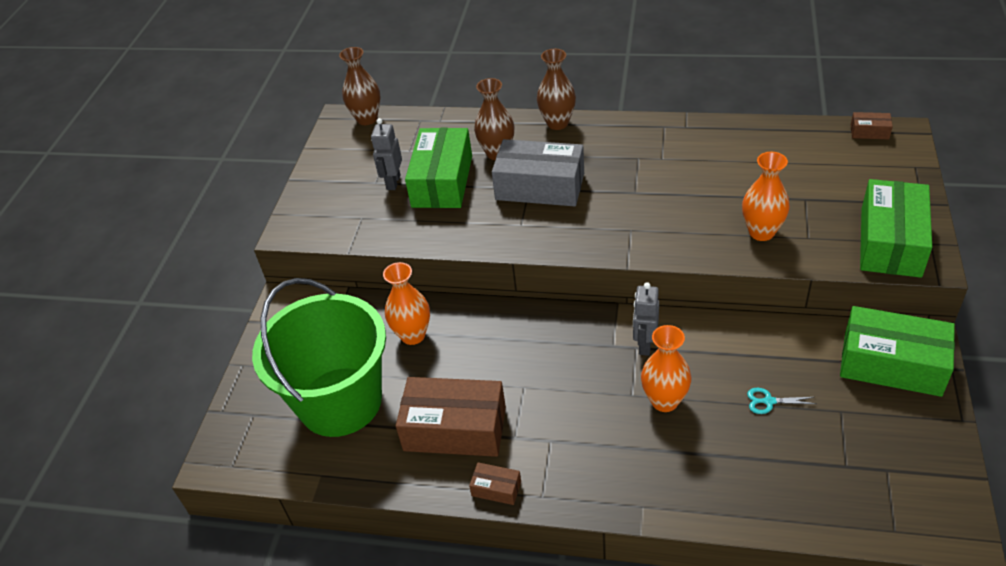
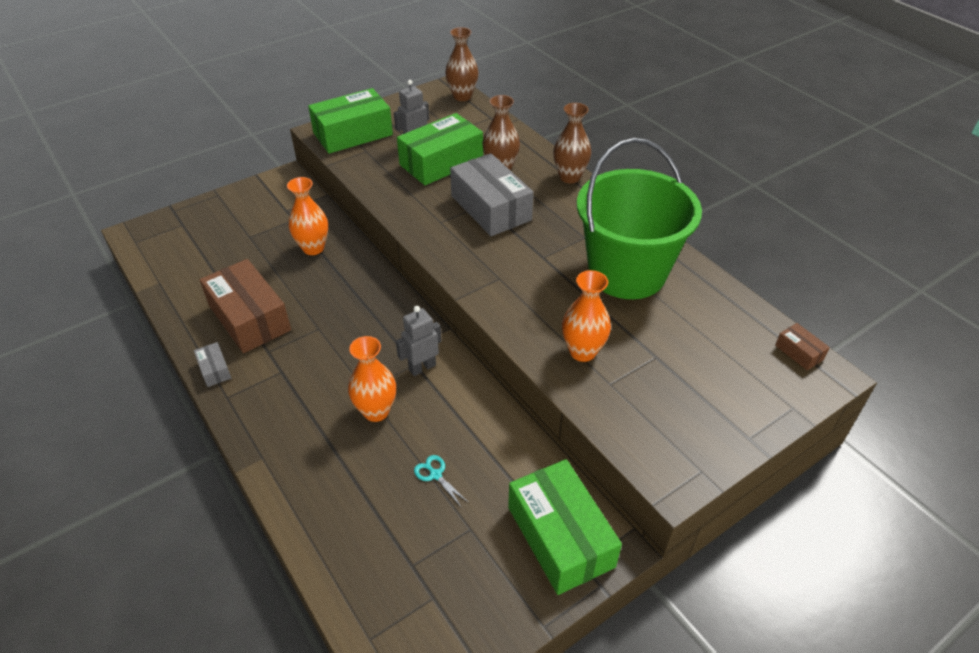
camera: 40 degrees right, 0 degrees up
green bucket [252,278,386,437] -> green bucket moved to [577,138,702,299]
brown box [469,462,521,505] -> grey box [194,342,231,387]
green box [860,179,932,278] -> green box moved to [308,88,393,154]

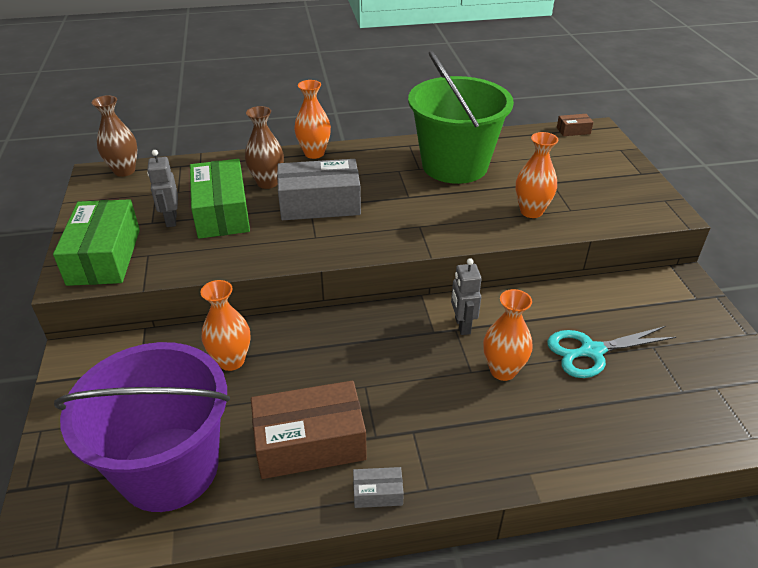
camera: 65 degrees left, 5 degrees down
turquoise scissors [414,455,468,508] -> turquoise scissors [547,326,676,378], size x2.11
green box [508,459,622,595] -> none
brown vase [553,103,591,183] -> orange vase [294,80,331,159]
none -> purple bucket [54,342,230,512]

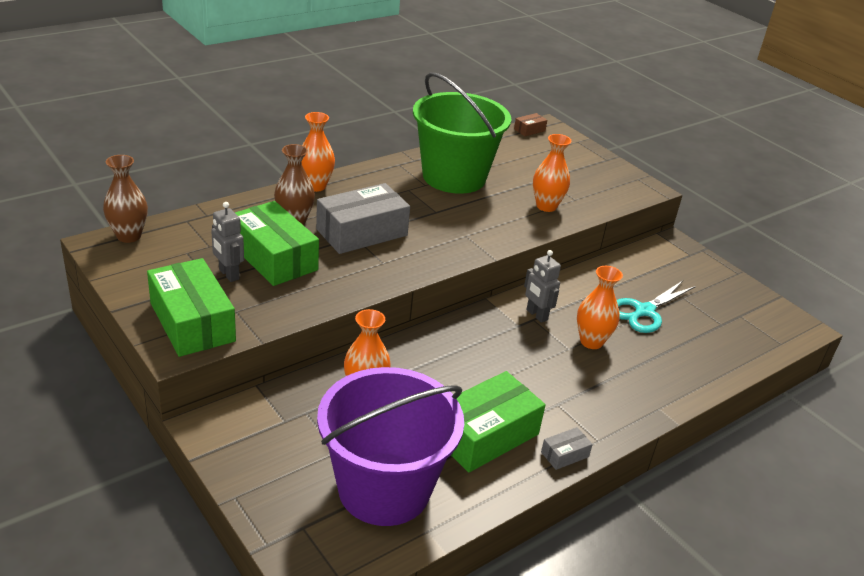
camera: 30 degrees left, 5 degrees down
brown box [251,381,367,479] -> green box [451,371,546,473]

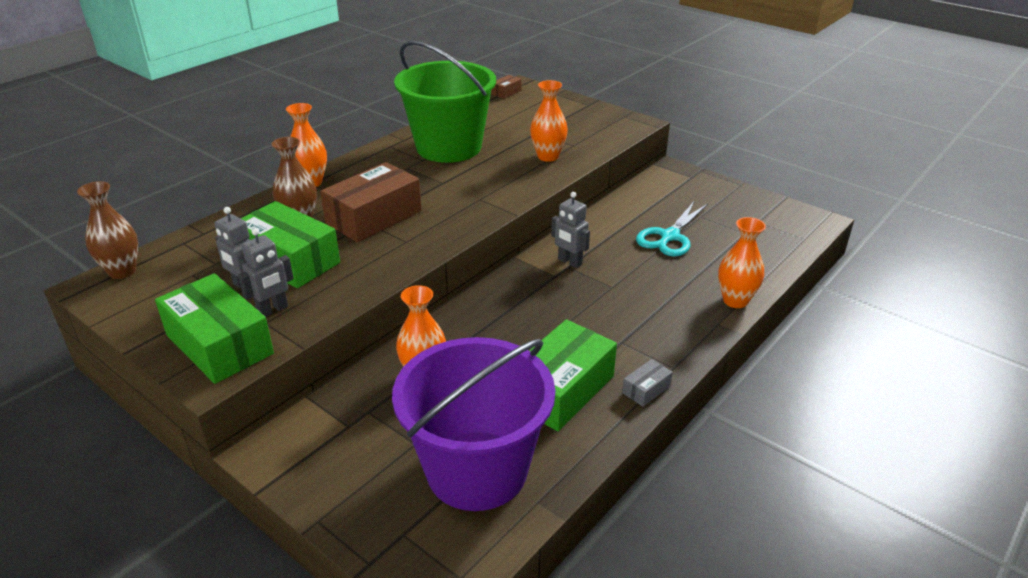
camera: 10 degrees left, 0 degrees up
grey box [316,183,410,254] -> brown box [320,162,422,242]
orange vase [577,266,623,349] -> orange vase moved to [718,217,766,308]
none -> grey robot [238,228,294,317]

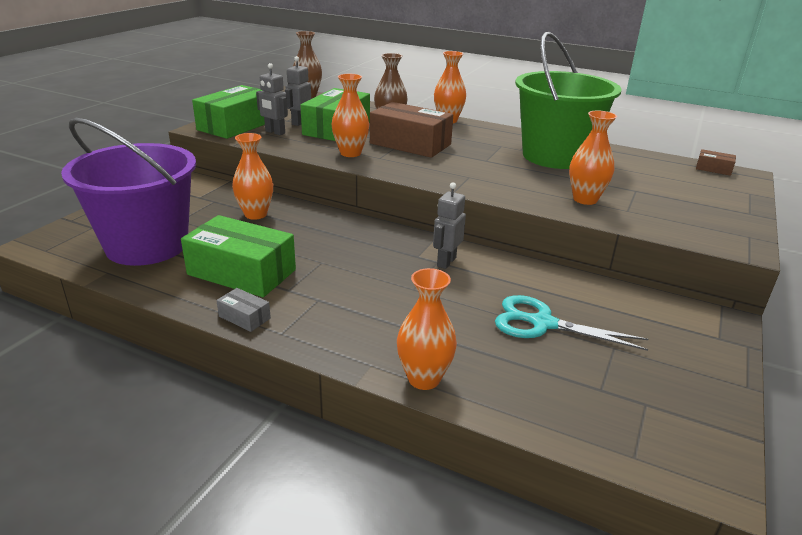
camera: 75 degrees right, 5 degrees down
none -> orange vase [331,74,369,157]

